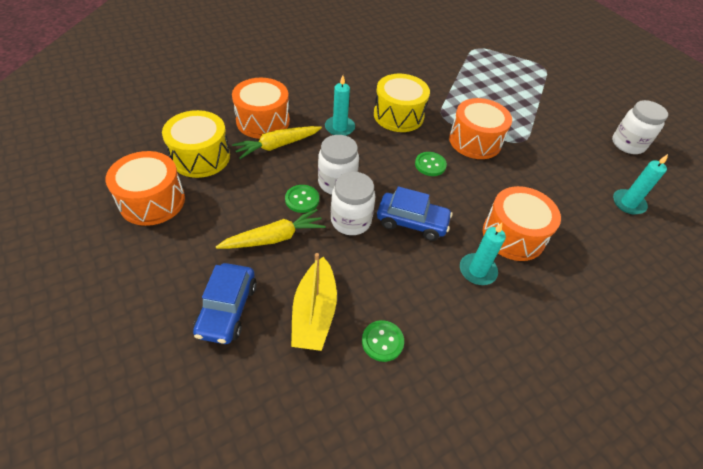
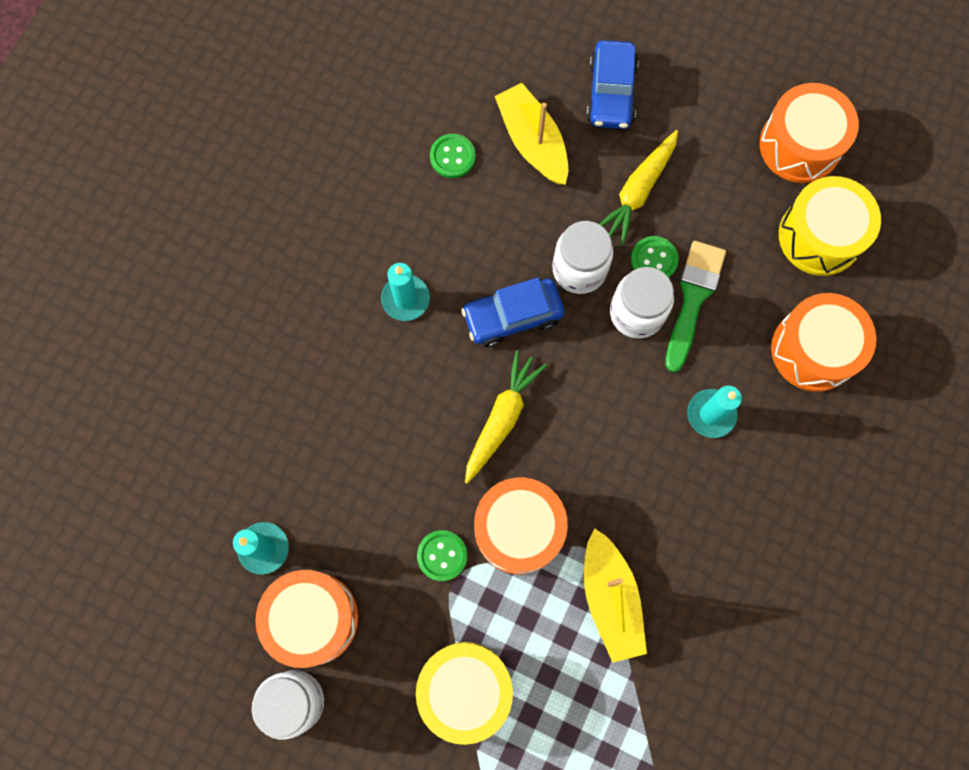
camera: 150 degrees right, 25 degrees up
blue car [193,263,257,344] -> blue car turned 150 degrees counterclockwise [586,40,639,129]
yellow carrot [232,126,322,159] -> yellow carrot moved to [465,350,547,484]
yellow drum [374,74,430,132] -> yellow drum moved to [416,642,513,745]
green button [415,152,447,176] -> green button moved to [417,530,467,581]
orange drum [483,186,561,261] -> orange drum moved to [255,570,358,668]
none -> yellow boat [584,528,647,663]
none -> green brush [665,241,726,372]

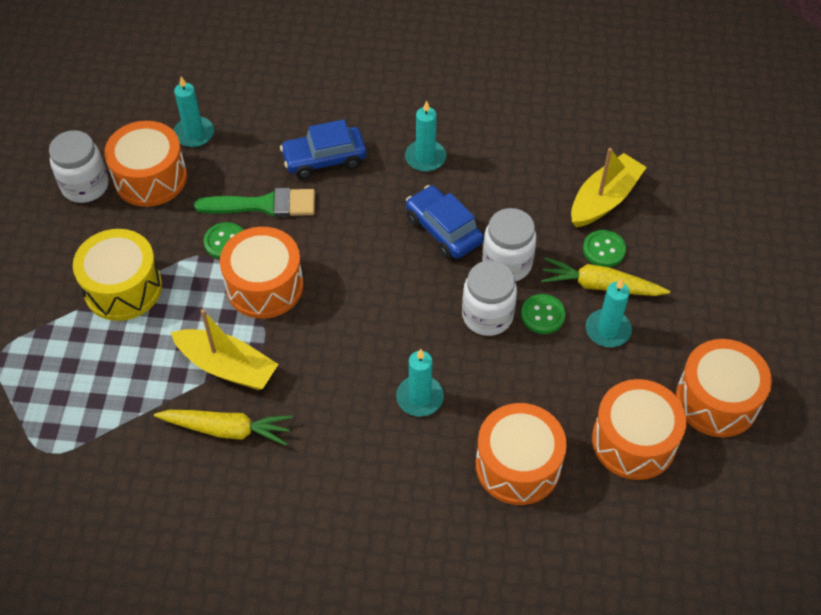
camera: 70 degrees right, 20 degrees down
green button [430,134,476,178] -> green button moved to [583,230,626,267]
yellow carrot [465,350,547,484] -> yellow carrot moved to [154,410,292,445]
yellow boat [584,528,647,663] -> yellow boat turned 120 degrees counterclockwise [171,309,279,390]
blue car [586,40,639,129] -> blue car moved to [280,119,367,179]
green brush [665,241,726,372] -> green brush moved to [194,188,315,217]
yellow drum [779,176,881,276] -> orange drum [592,379,687,480]
none -> turquoise candle [586,279,632,347]

